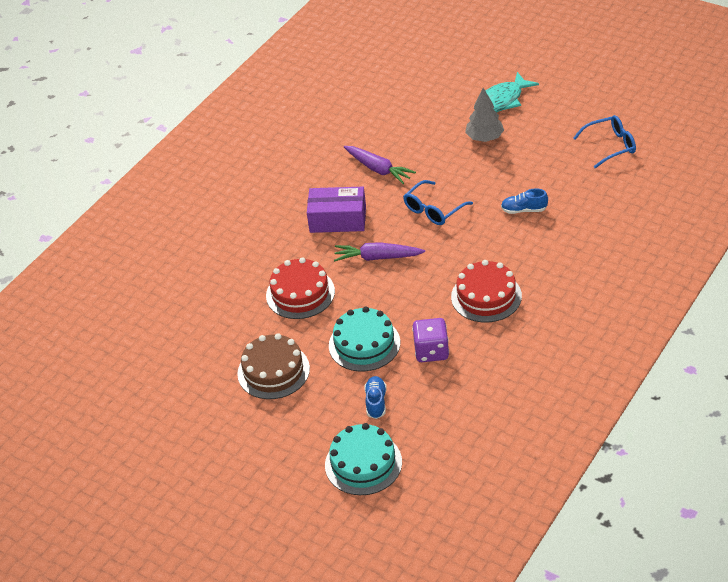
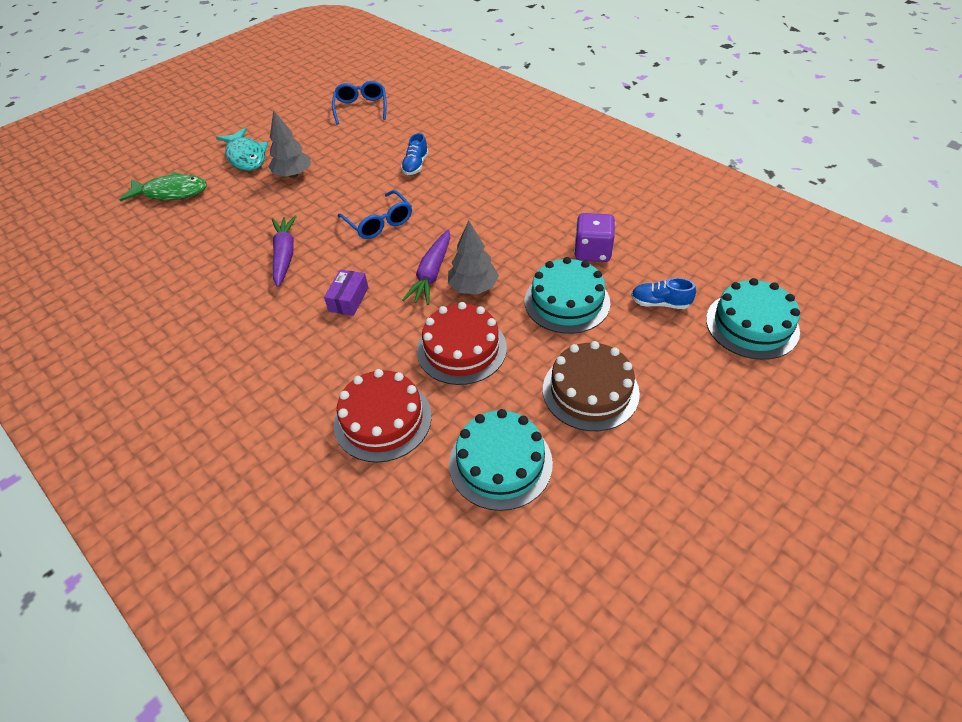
camera: 80 degrees left, 5 degrees up
purple box [307,187,366,233] -> purple box [324,269,369,316], size x0.59
purple carrot [344,146,416,184] -> purple carrot turned 60 degrees counterclockwise [272,215,297,287]
red cake [451,260,522,322] -> red cake moved to [334,369,432,462]
none -> green fish [119,172,206,201]
none -> grey tree [448,221,499,295]
none -> turquoise cake [449,409,553,511]

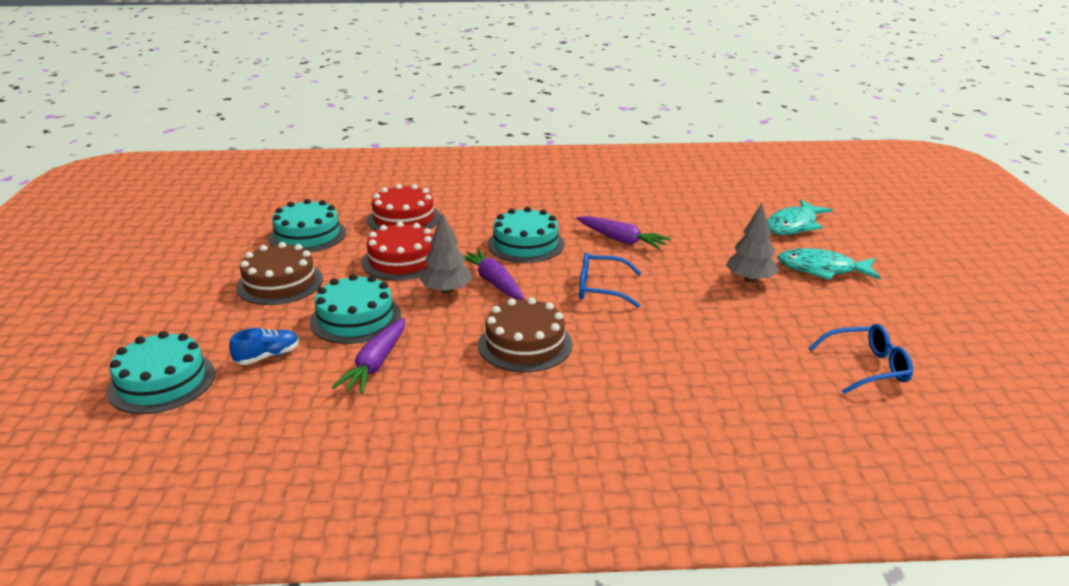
camera: 130 degrees right, 20 degrees down
green fish [119,172,206,201] -> turquoise fish [767,200,832,235]
purple box [324,269,369,316] -> turquoise cake [487,207,564,263]
blue glasses [332,81,387,125] -> blue glasses turned 45 degrees counterclockwise [809,324,913,394]
blue shoe [401,133,429,175] -> none
purple dice [574,213,615,262] -> purple carrot [332,318,405,394]
none -> brown cake [478,297,573,372]

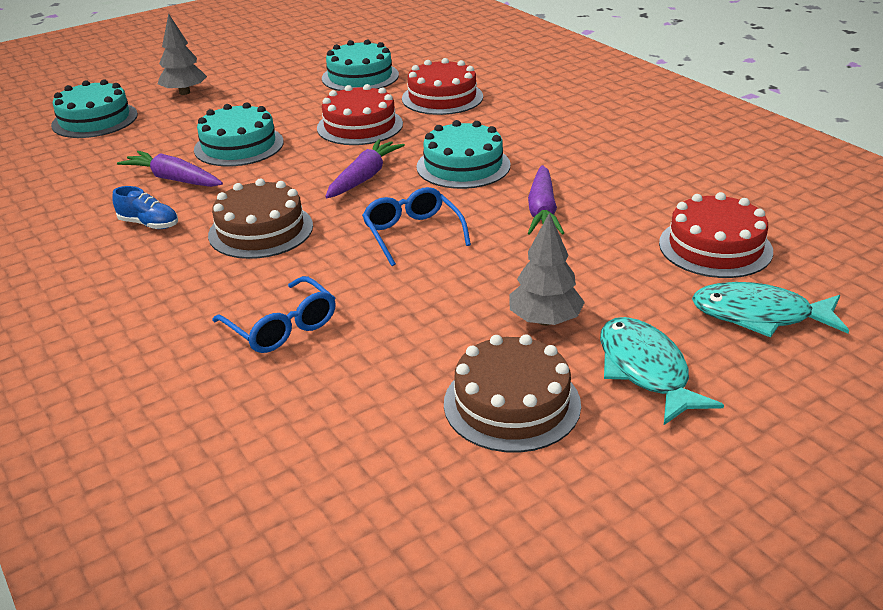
camera: 60 degrees right, 5 degrees up
blue shoe [229,328,299,365] -> blue shoe moved to [112,186,178,229]
brown cake [236,242,323,305] -> brown cake moved to [444,334,581,453]
purple carrot [332,318,405,394] -> purple carrot turned 45 degrees clockwise [117,151,223,187]
grey tree [420,213,472,294] -> grey tree moved to [158,13,207,95]
blue glasses [809,324,913,394] -> blue glasses moved to [212,276,336,353]
none -> red cake [659,192,773,278]

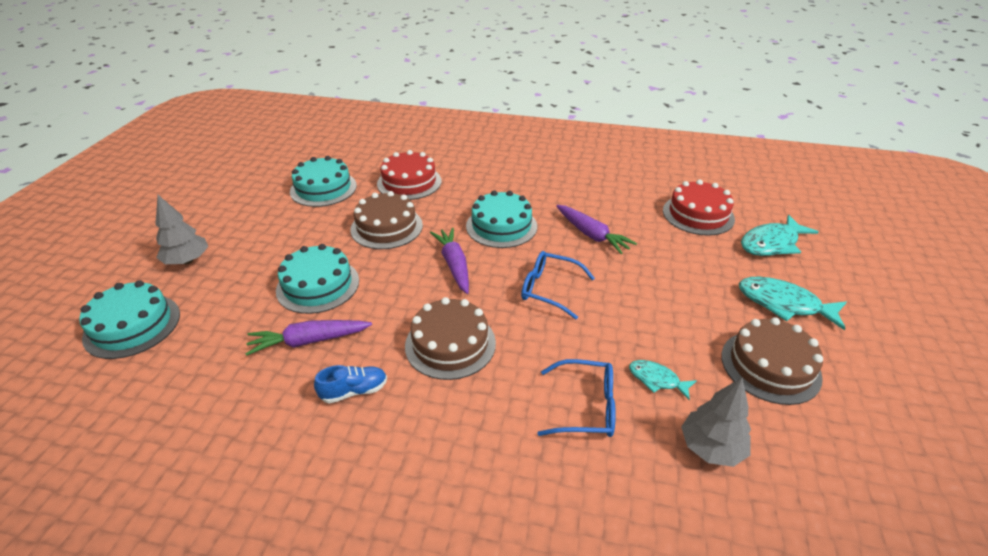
camera: 45 degrees left, 5 degrees up
red cake [317,84,403,145] -> brown cake [351,191,423,249]
grey tree [509,213,585,326] -> grey tree moved to [681,378,751,467]
none -> turquoise fish [629,360,697,400]

